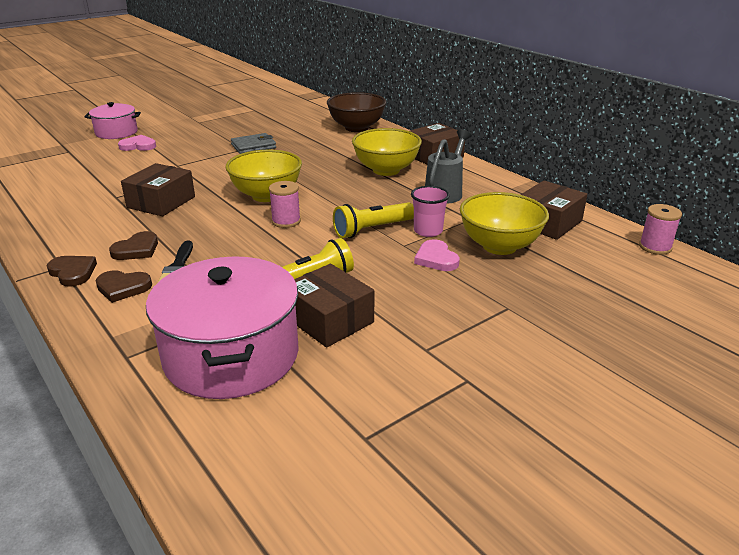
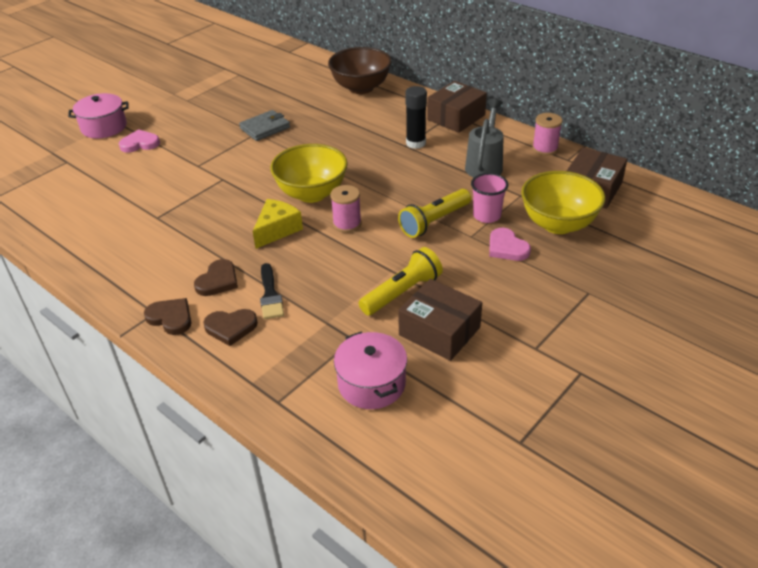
camera: 10 degrees left, 10 degrees up
brown box [121,163,195,216] -> none
pink pot [146,256,299,399] -> pink pot [334,332,407,409], size x0.56
yellow bowl [352,128,422,176] -> black glue stick [405,86,427,149]
pink spool [639,204,682,255] -> pink spool moved to [532,113,562,155]
none -> yellow cheese [253,199,303,249]

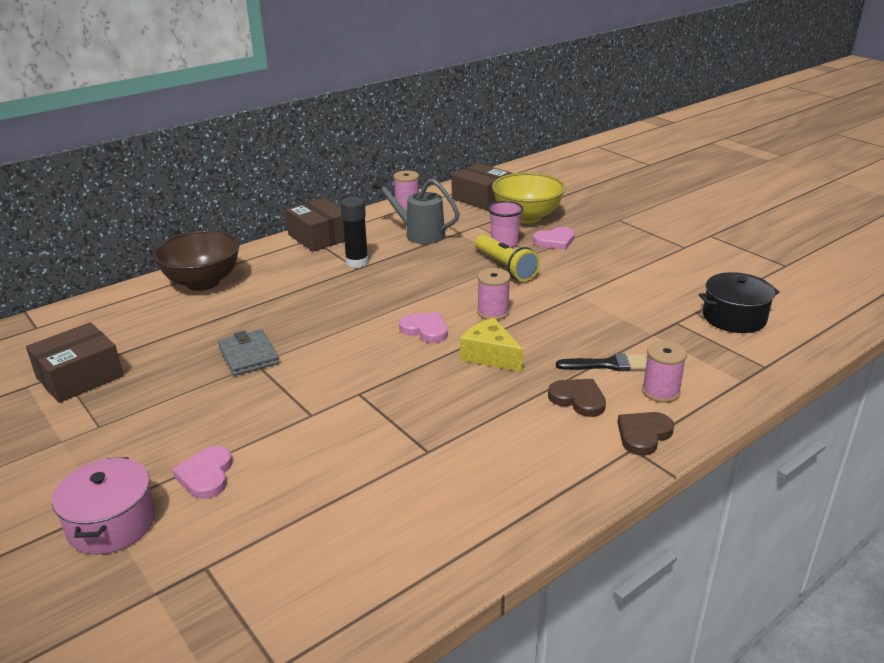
camera: 80 degrees left, 10 degrees down
brown heart [203,309,258,346] -> pink spool [642,341,687,403]
yellow bowl [270,144,348,203] -> pink heart [399,312,448,343]
pink pot [334,332,407,409] -> black pot [699,272,780,333]
yellow flashlight [359,247,443,316] -> none
brown box [398,279,482,361] -> brown box moved to [26,322,123,403]

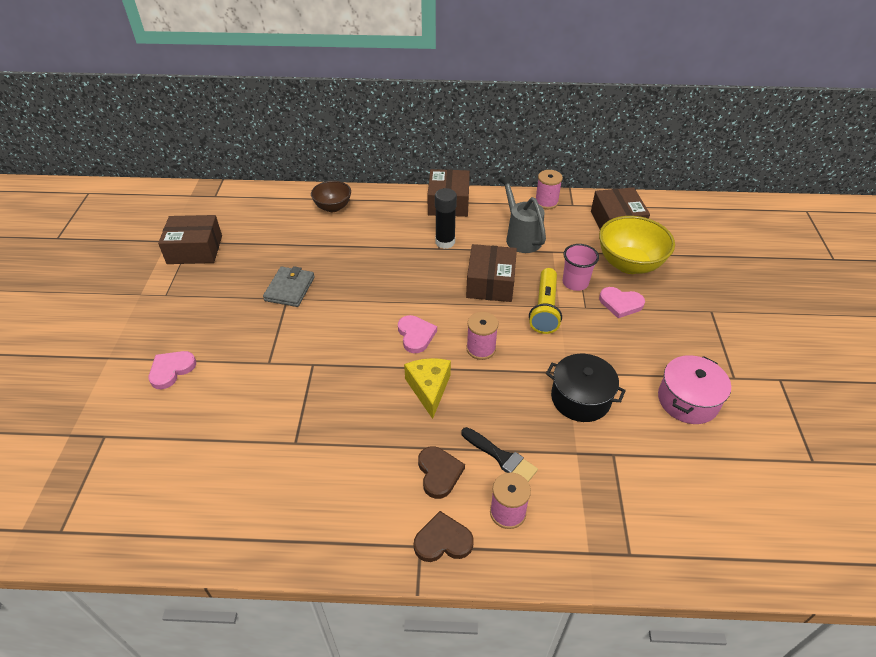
camera: 40 degrees right, 15 degrees up
pink pot [52,457,156,554] -> pink pot moved to [658,355,731,424]
brown bowl [153,230,239,291] -> brown bowl [311,181,351,212], size x0.61
black pot [699,272,780,333] -> black pot moved to [546,354,626,422]
none -> brown box [466,244,517,302]

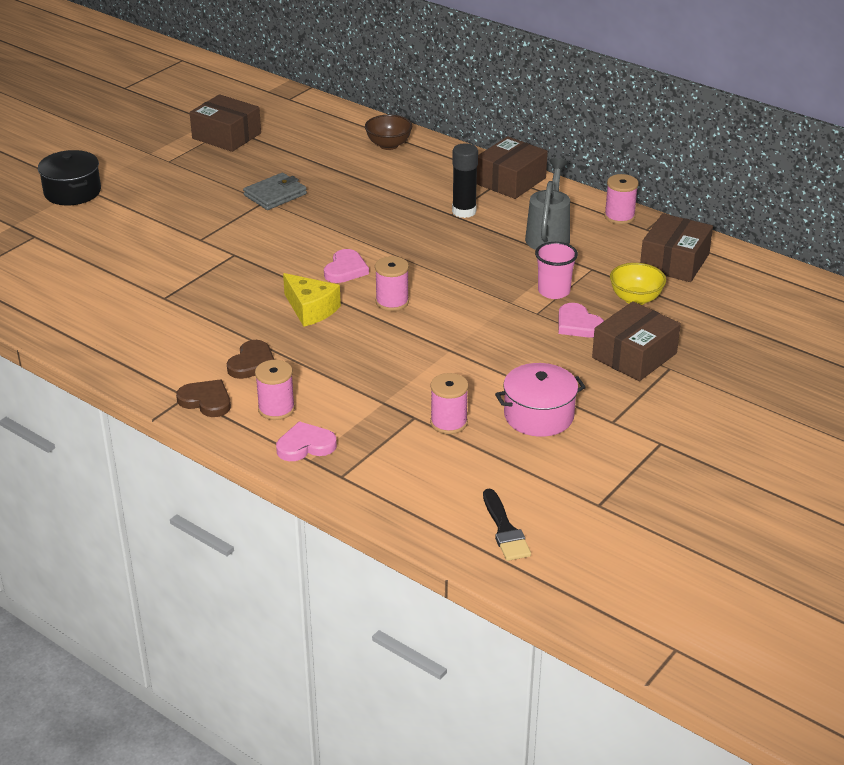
camera: 35 degrees right, 10 degrees down
pink heart [148,351,196,389] -> pink heart moved to [276,421,337,461]
yellow cheese [404,358,451,419] -> yellow cheese turned 105 degrees clockwise [283,273,341,327]
black brush [461,427,538,482] -> black brush moved to [483,489,531,561]
brown box [466,244,517,302] -> brown box moved to [592,301,681,381]
yellow flashlight [529,268,562,334] -> none
black pot [546,354,626,422] -> black pot moved to [38,150,101,205]
yellow bowl [599,216,675,274] -> yellow bowl [610,263,666,305], size x0.61
none -> pink spool [430,373,469,434]

